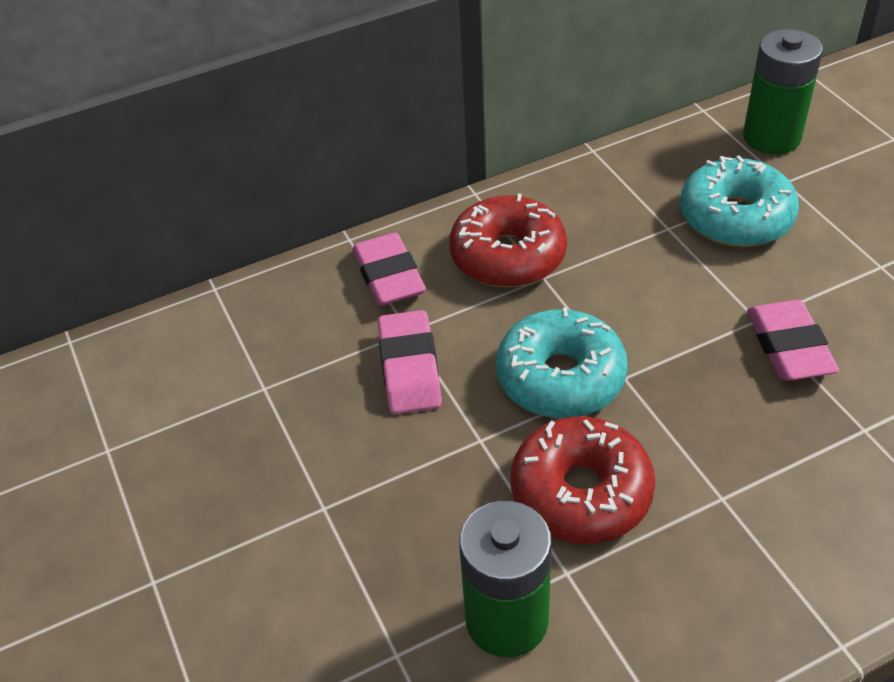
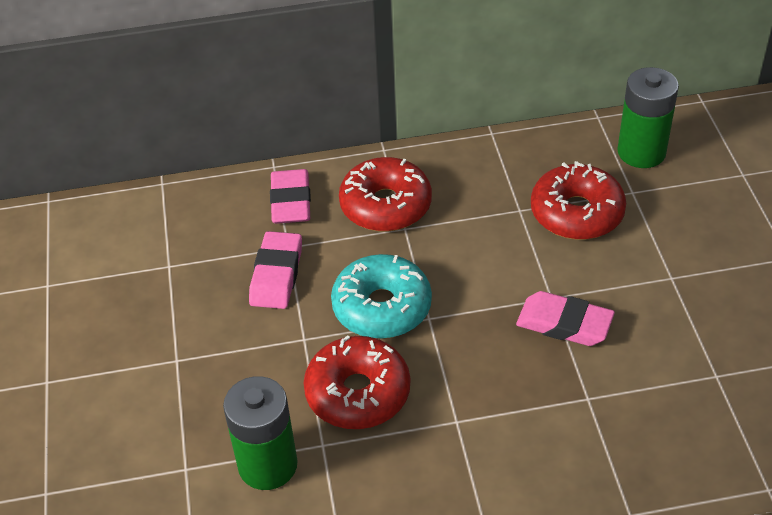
camera: 15 degrees right, 0 degrees up
turquoise donut [680,155,799,247] -> red donut [531,161,626,240]
pink eraser [747,300,839,381] -> pink eraser turned 75 degrees counterclockwise [516,291,615,346]

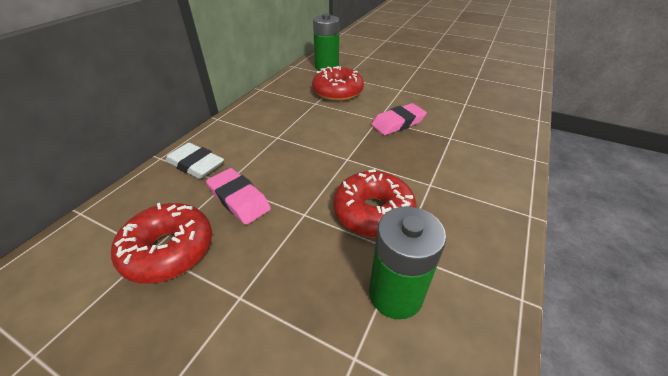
camera: 55 degrees left, 5 degrees down
pink eraser [270,169,311,224] -> white eraser [166,143,224,179]
turquoise donut [331,254,432,339] -> none
red donut [339,157,432,232] -> red donut moved to [111,203,212,284]

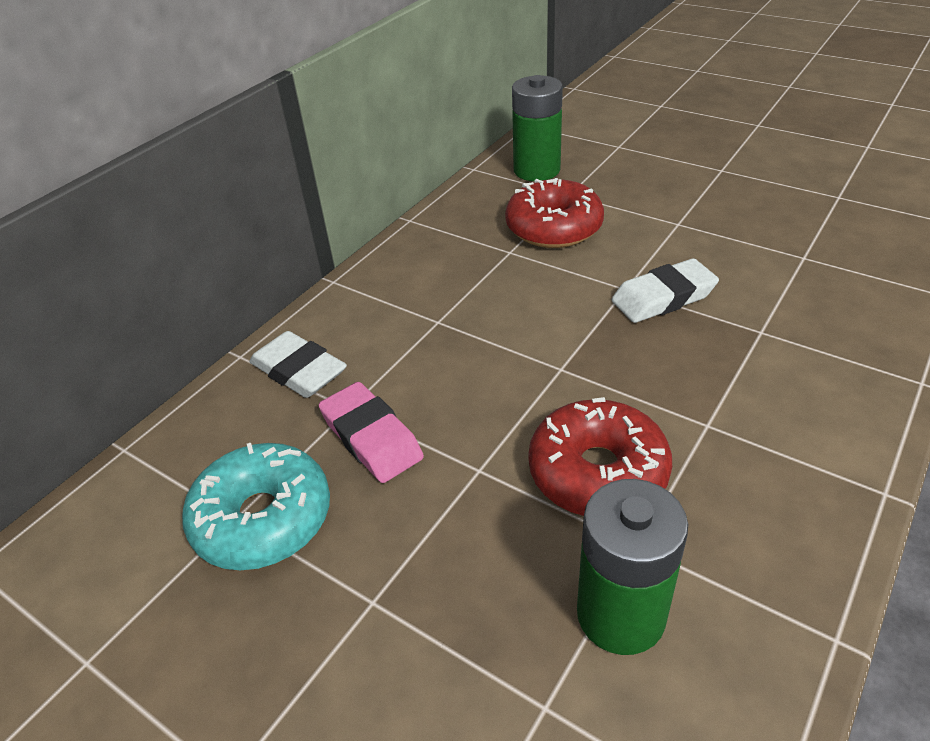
camera: 10 degrees right, 0 degrees up
red donut [111,203,212,284] -> turquoise donut [182,443,330,570]
pink eraser [371,103,427,135] -> white eraser [612,258,719,323]

